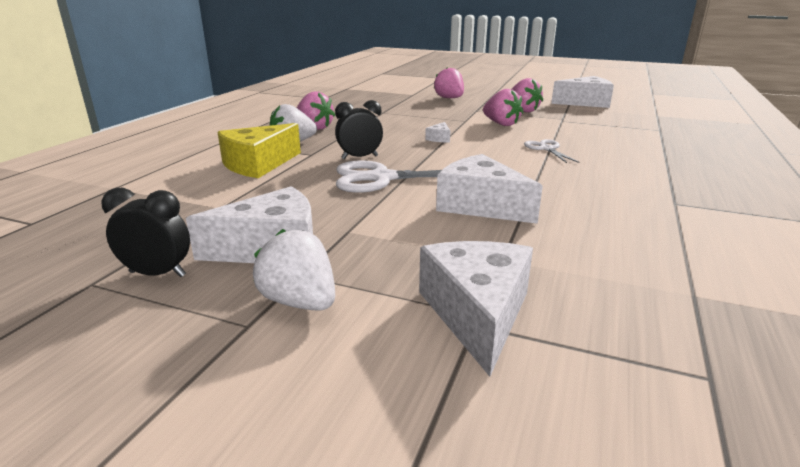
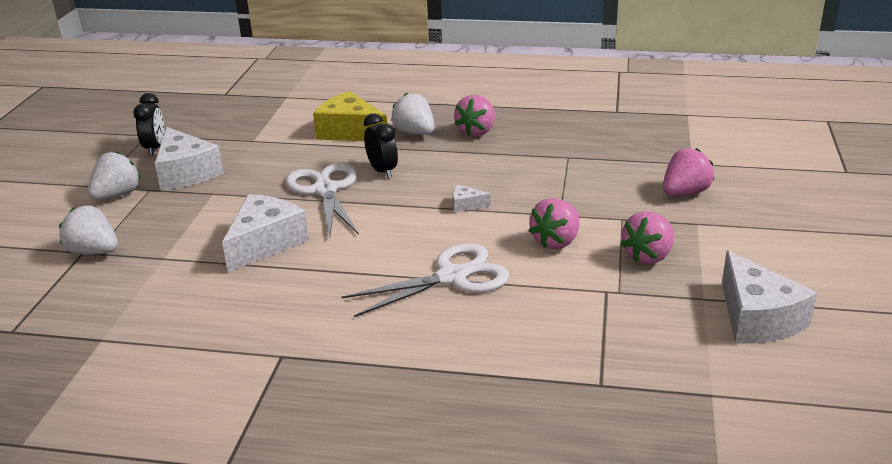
camera: 80 degrees right, 5 degrees up
white cheese [419,241,533,377] -> white strawberry [59,206,118,255]
white scissors [524,139,580,163] -> white scissors [341,243,510,317], size x1.82

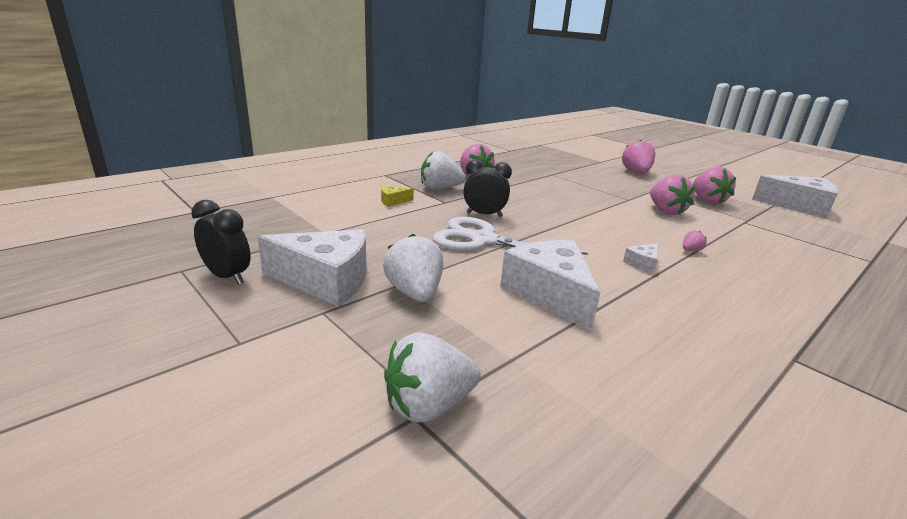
camera: 55 degrees left, 5 degrees down
white strawberry [88,151,141,200] -> white strawberry moved to [383,234,443,302]
yellow cheese [313,91,387,141] -> yellow cheese [381,186,414,207], size x0.44
white scissors [341,243,510,317] -> pink strawberry [683,231,707,251]
white cheese [453,185,490,213] -> white cheese moved to [623,243,658,274]

